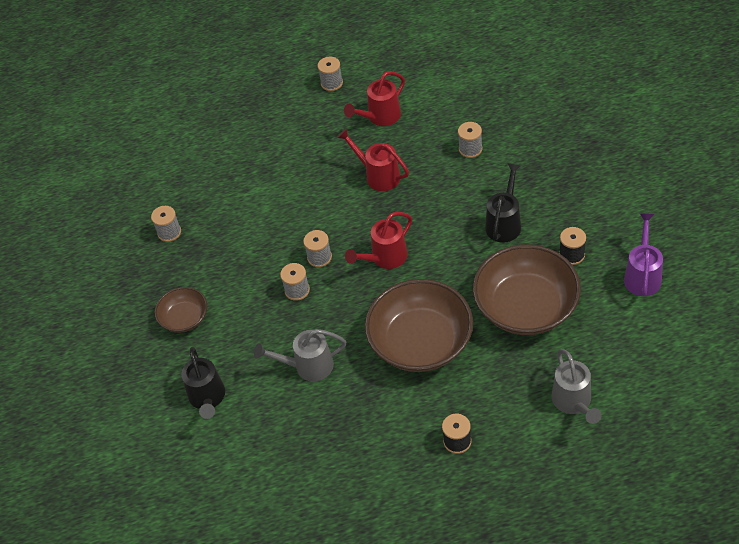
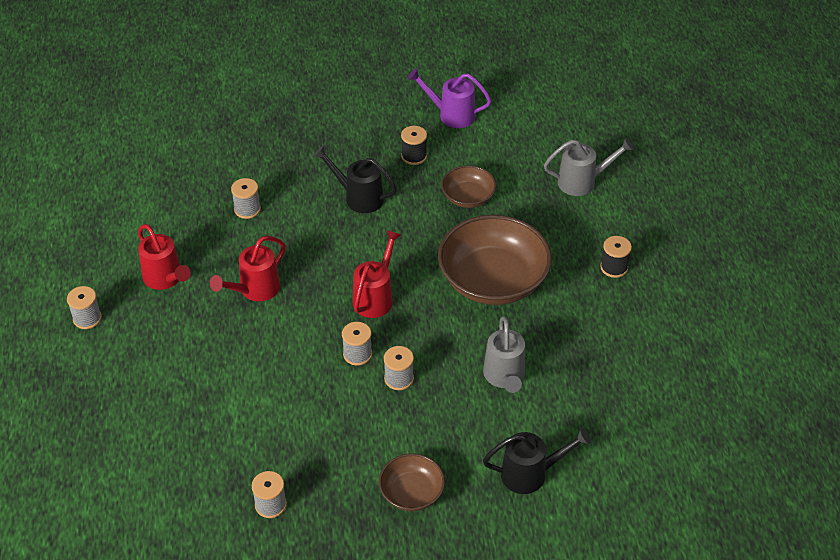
camera: 90 degrees left, 5 degrees down
red watering can [345,212,412,269] -> red watering can turned 120 degrees counterclockwise [353,230,401,318]
brown bowl [473,244,581,335] -> brown bowl [441,165,496,208], size x0.52

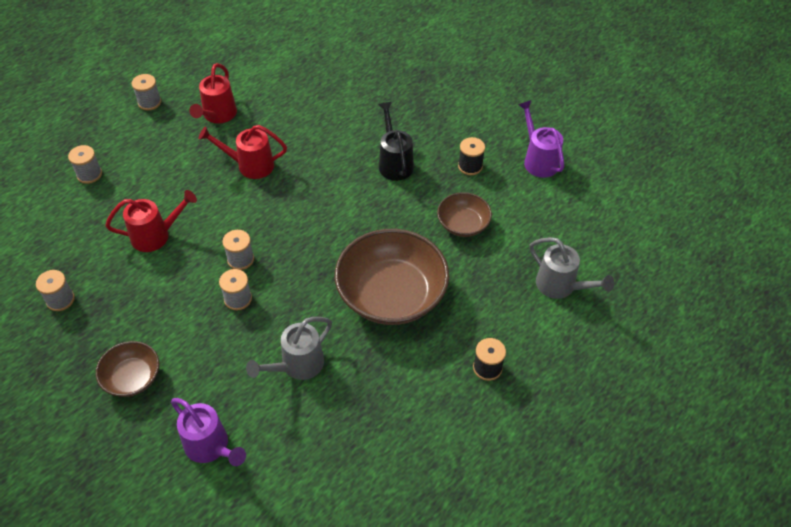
camera: 50 degrees right, 5 degrees up
grey spool [231,178,261,219] -> grey spool moved to [68,145,102,184]
red watering can [353,230,401,318] -> red watering can moved to [105,190,197,252]
black watering can [483,428,591,494] -> purple watering can [171,398,246,466]

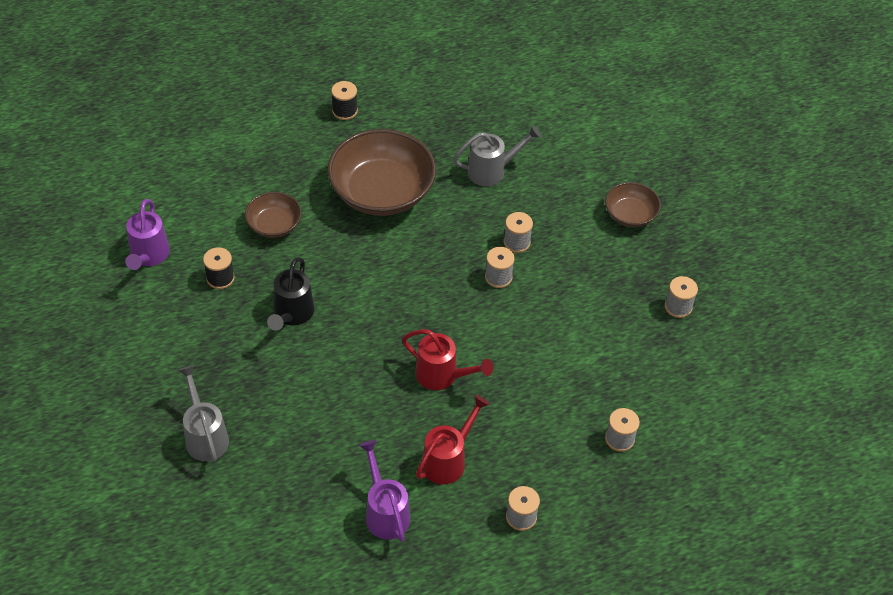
camera: 155 degrees left, 0 degrees up
red watering can [105,190,197,252] -> none
purple watering can [171,398,246,466] -> purple watering can moved to [359,440,410,542]
grey watering can [530,237,614,299] -> grey watering can moved to [178,365,229,462]

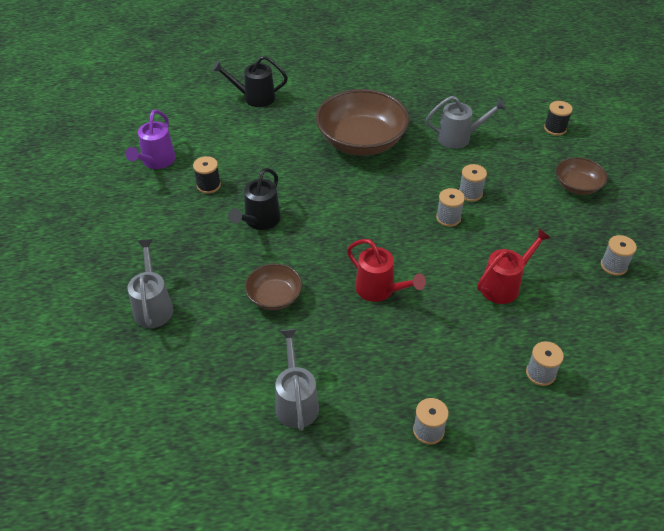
camera: 15 degrees right, 5 degrees down
brown bowl [245,192,302,238] -> brown bowl moved to [245,263,302,310]
black spool [331,81,358,120] -> black spool moved to [544,101,573,136]
purple watering can [359,440,410,542] -> grey watering can [275,329,319,431]
red watering can [416,395,490,484] -> red watering can moved to [477,229,551,304]
none -> black watering can [212,56,288,107]

